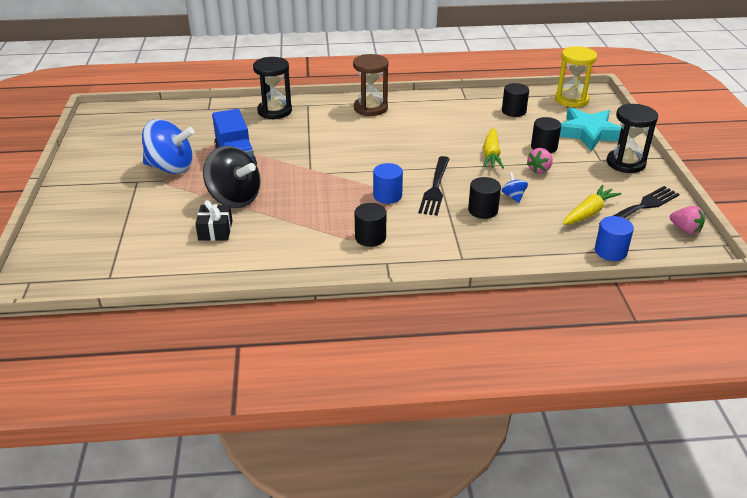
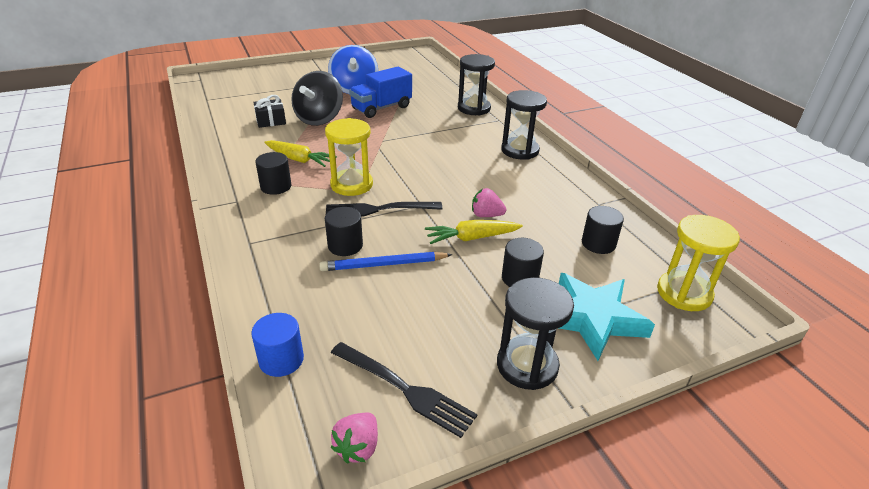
camera: 70 degrees right, 0 degrees up
brown hourglass [353,54,389,116] -> black hourglass [501,90,547,160]
blue cylinder [373,163,403,204] -> yellow hourglass [325,118,373,196]
blue spinning top [502,172,528,203] -> blue pencil [319,252,452,271]
pink strawberry [527,148,553,173] -> pink strawberry moved to [472,188,506,217]
yellow carrot [563,185,622,225] -> yellow carrot moved to [264,140,337,167]

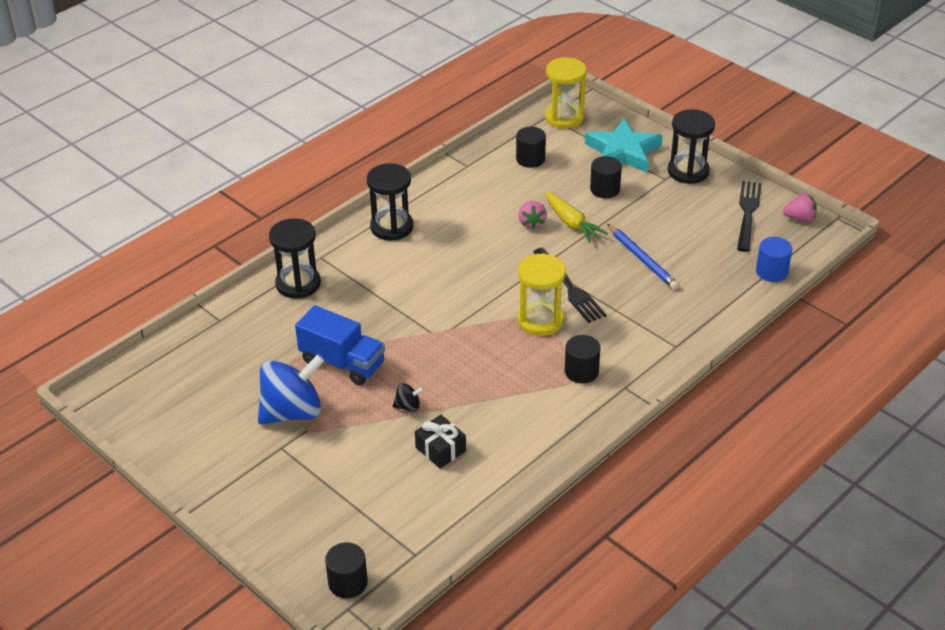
camera: 110 degrees left, 5 degrees up
yellow carrot [264,140,337,167] -> none
black spinning top [291,71,343,126] -> black spinning top [393,383,424,412], size x0.43
black cylinder [325,207,363,256] -> black cylinder moved to [325,542,368,598]

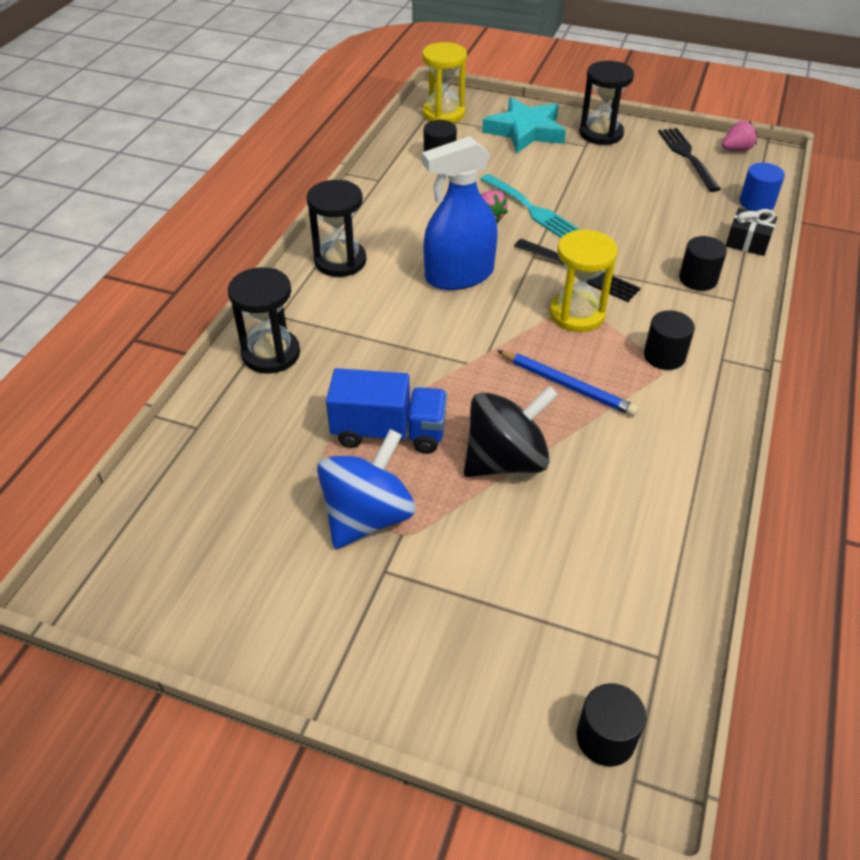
camera: 25 degrees left, 5 degrees up
black spinning top [393,383,424,412] -> black spinning top [464,385,558,477], size x2.35
black gift [415,415,466,468] -> black gift moved to [726,208,777,256]
yellow carrot [545,192,608,243] -> turquoise fork [480,174,579,238]
black cylinder [590,156,622,198] -> black cylinder moved to [679,236,727,291]
blue pencil [607,224,679,290] -> blue pencil moved to [497,350,639,416]
none -> blue spray bottle [422,136,498,290]

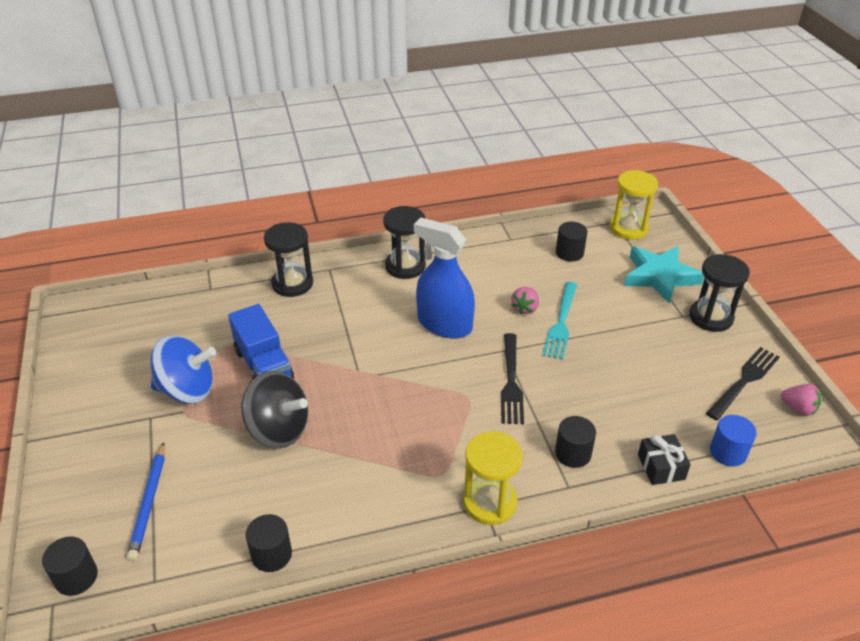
camera: 55 degrees right, 5 degrees down
blue pencil [497,350,639,416] -> blue pencil moved to [127,442,165,561]
yellow hourglass [550,230,618,332] -> yellow hourglass moved to [463,431,523,525]
black cylinder [644,310,695,370] -> black cylinder moved to [246,514,292,572]

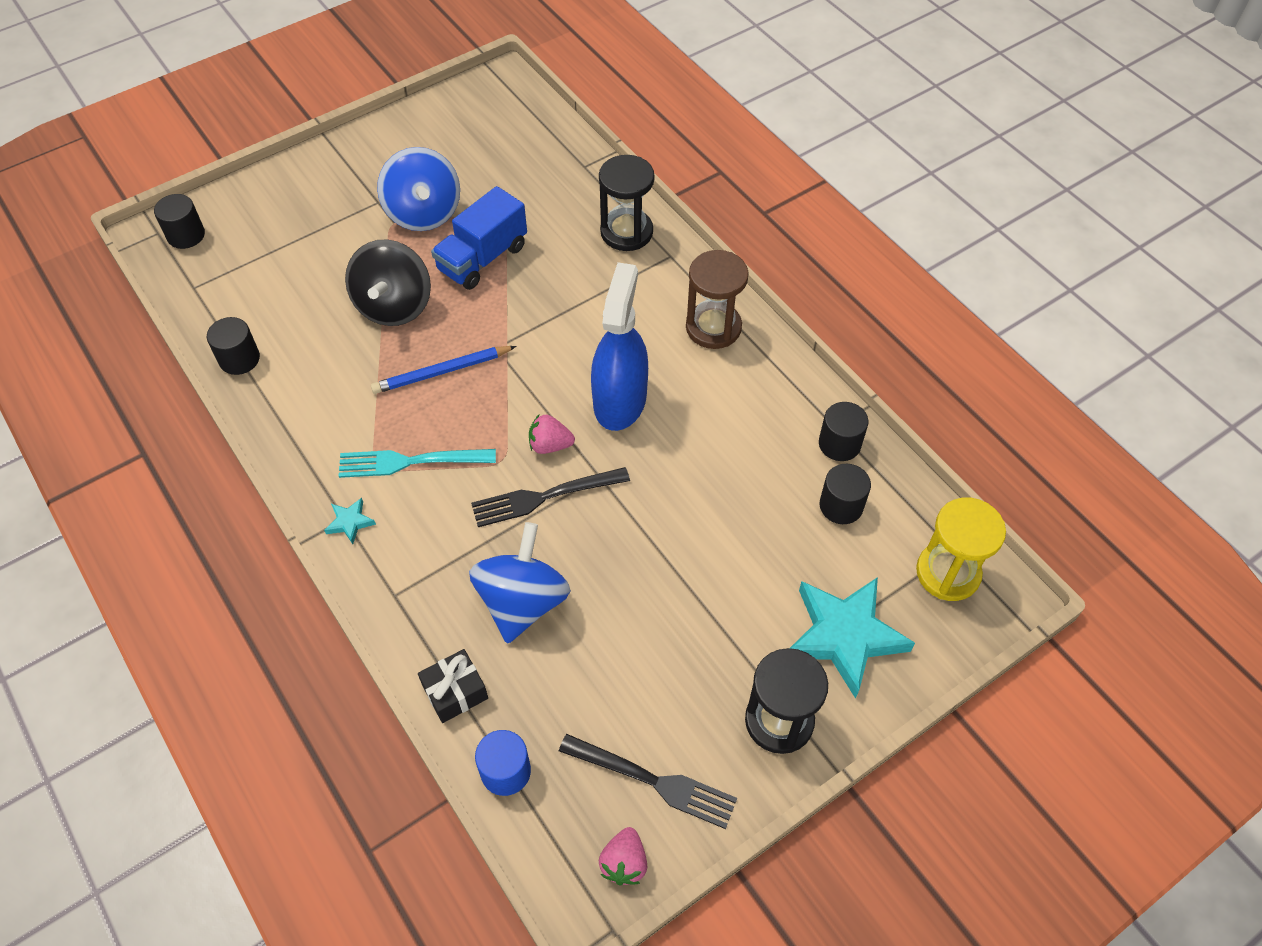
camera: 70 degrees right, 15 degrees up
blue pencil [127,442,165,561] -> blue pencil moved to [371,346,517,394]
black hourglass [383,206,426,279] -> brown hourglass [686,250,749,349]
yellow hourglass [463,431,523,525] -> turquoise star [324,498,376,544]
pink strawberry [511,287,539,315] -> pink strawberry moved to [529,415,575,454]
turquoise fork [542,282,577,360] -> turquoise fork moved to [339,449,496,478]
black cylinder [555,416,596,468] -> black cylinder moved to [819,402,868,461]
none -> blue spinning top [469,522,571,644]

